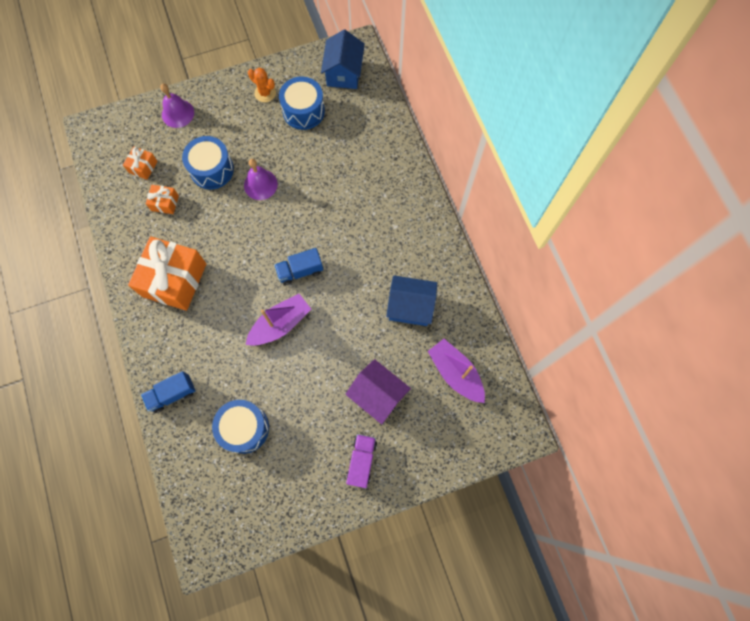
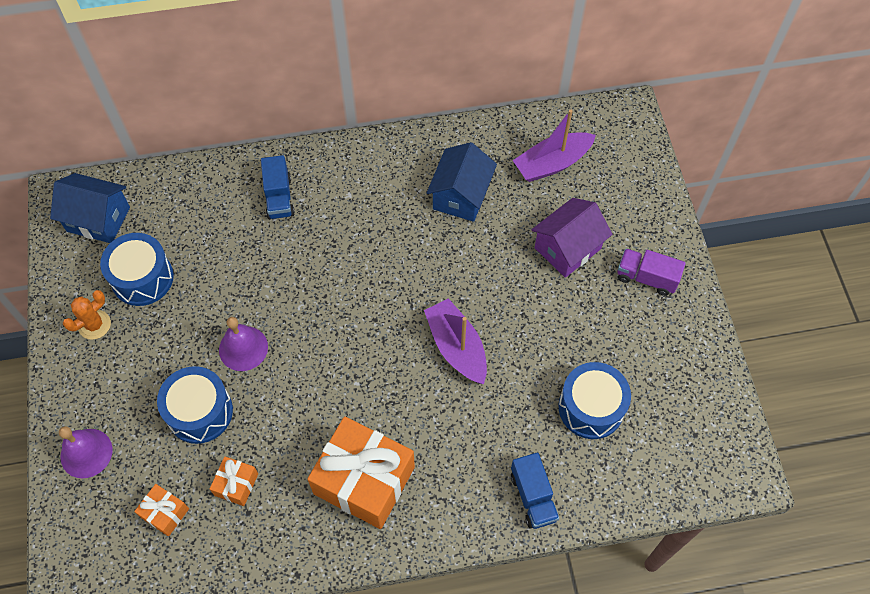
camera: 80 degrees left, 10 degrees down
blue truck [274,248,323,285] -> blue truck moved to [261,155,295,219]

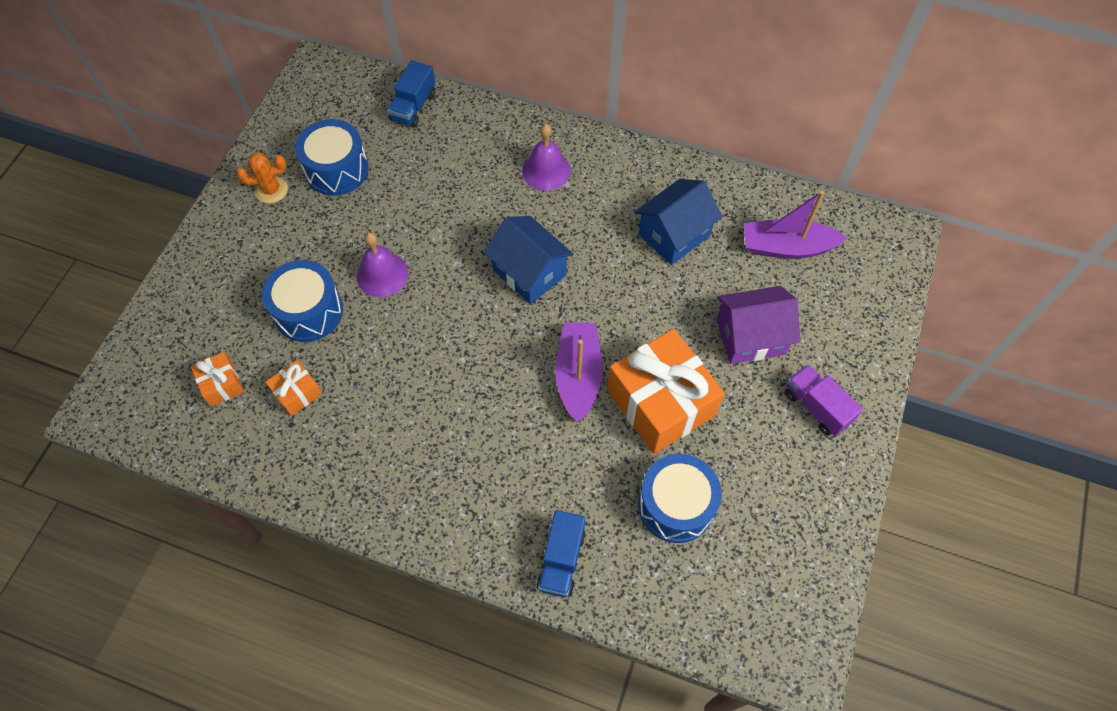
camera: 30 degrees right, 0 degrees up
blue house [50,173,130,243] -> blue house moved to [484,216,573,304]
purple bell [59,426,112,478] -> purple bell moved to [522,124,571,191]
blue truck [261,155,295,219] -> blue truck moved to [387,60,435,128]
orange gift [307,416,415,529] -> orange gift moved to [607,329,725,454]

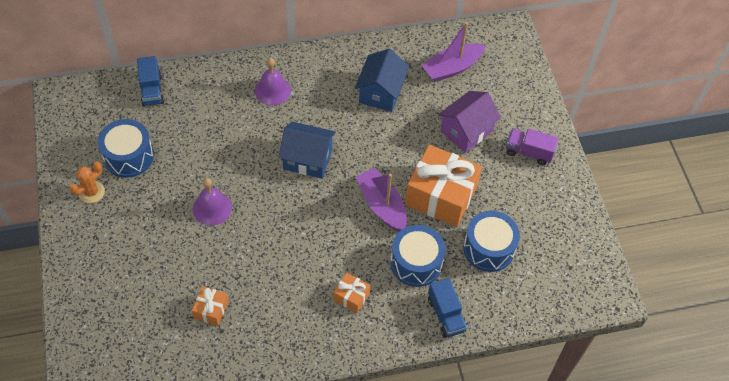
camera: 35 degrees left, 5 degrees down
orange gift [191,352,244,407] -> orange gift moved to [333,272,371,313]
blue drum [262,260,343,342] -> blue drum moved to [390,225,446,287]

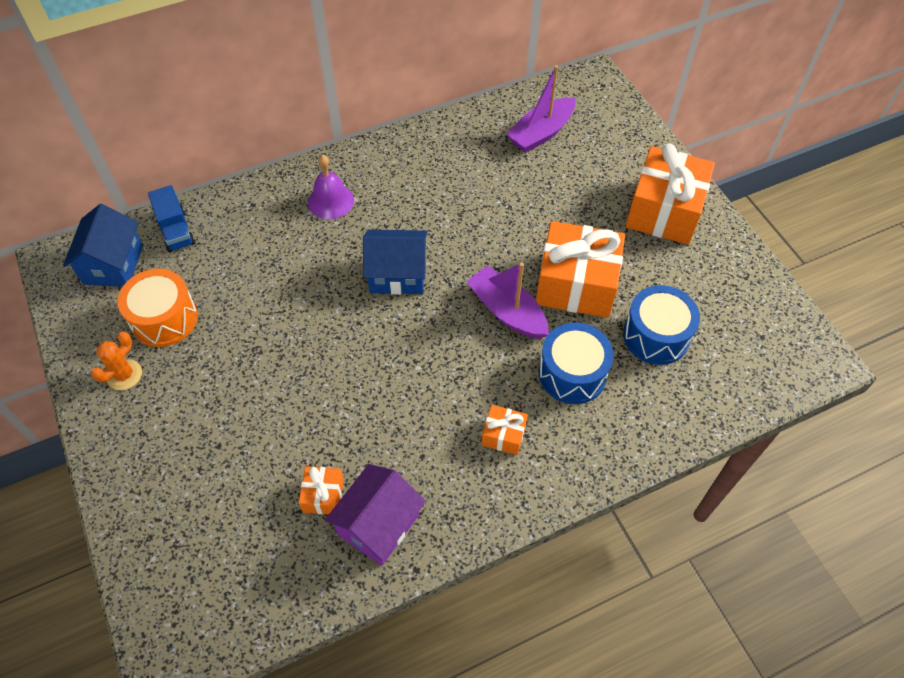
camera: 10 degrees left, 0 degrees up
blue drum [98,119,154,178] -> orange drum [117,269,198,347]
purple bell [193,178,232,226] -> none
blue house [355,49,409,112] -> blue house moved to [63,204,143,287]
blue truck [428,278,467,338] -> none
purple house [438,91,501,153] -> purple house moved to [325,464,426,566]
purple truck [506,129,559,165] -> orange gift [626,144,715,245]

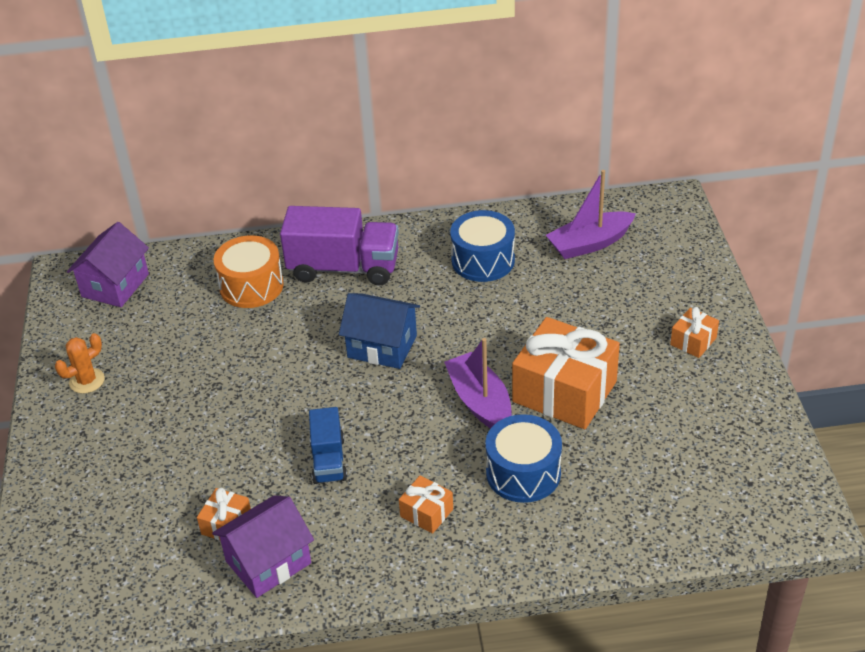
camera: 20 degrees right, 15 degrees down
blue house [63,204,143,287] -> purple house [67,222,149,307]
orange drum [117,269,198,347] -> orange drum moved to [214,235,284,308]
blue truck [148,185,195,252] -> blue truck moved to [309,407,347,484]
purple bell [308,155,354,219] -> purple truck [280,206,399,285]
blue drum [623,285,700,365] -> blue drum moved to [450,210,515,282]
orange gift [626,144,715,245] -> orange gift [670,307,719,358], size x0.46

